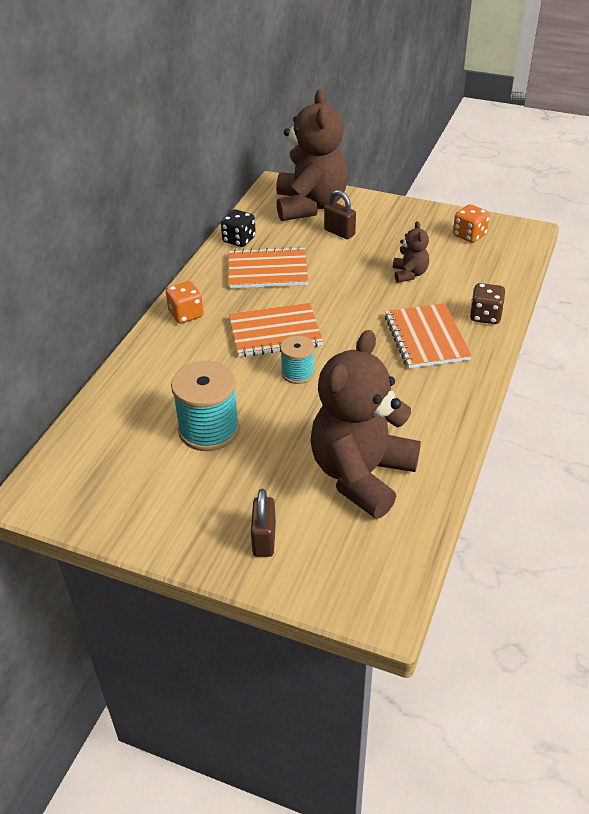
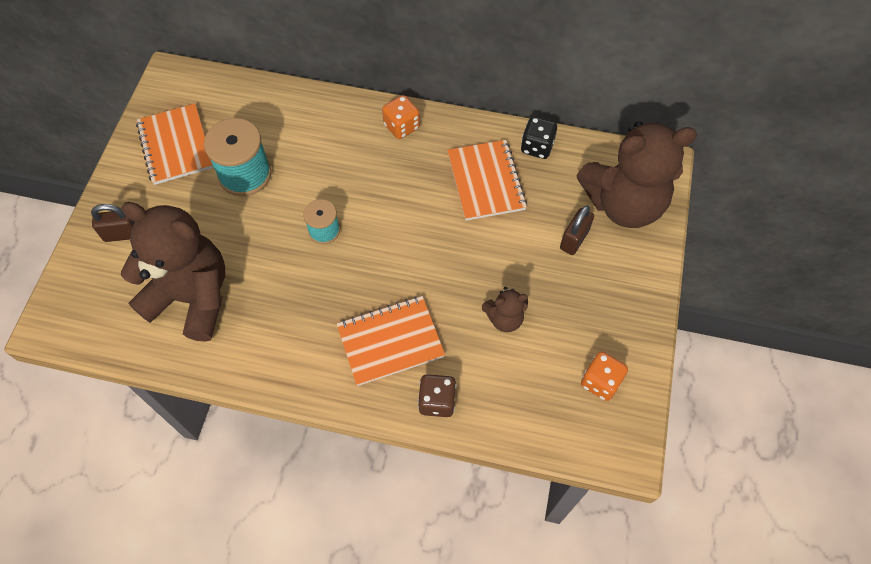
camera: 80 degrees right, 20 degrees up
orange notebook [229,303,323,357] -> orange notebook moved to [136,104,214,185]

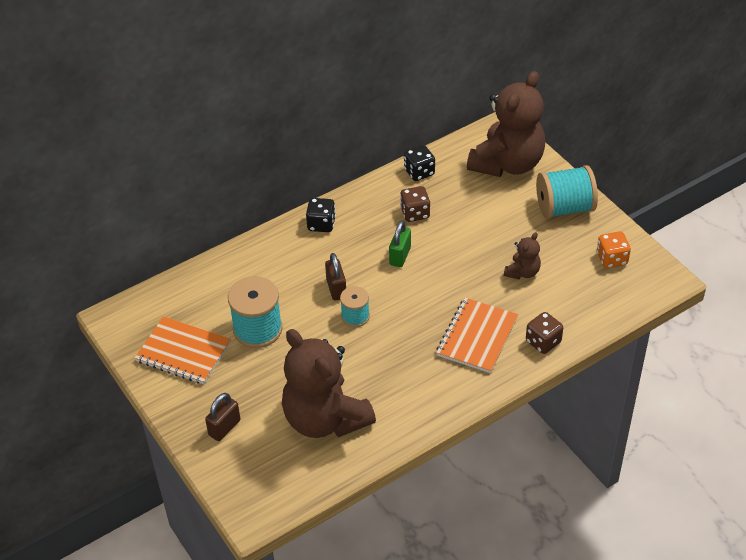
camera: 45 degrees left, 15 degrees down
brown teddy bear [121,202,225,342] -> brown teddy bear turned 105 degrees counterclockwise [282,329,376,438]
orange dice [382,95,420,139] -> black dice [306,198,336,232]
orange notebook [447,140,527,221] -> brown dice [400,186,430,222]
brown padlock [560,205,594,255] -> brown padlock moved to [325,253,346,301]
none -> green padlock [389,220,411,267]
none -> turquoise spool [536,165,598,218]

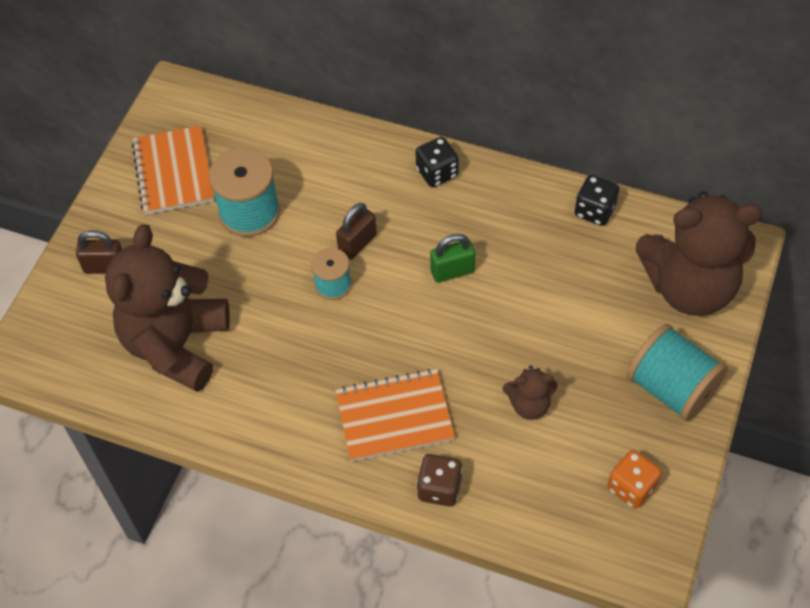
camera: 55 degrees right, 10 degrees up
brown dice [400,186,430,222] -> none

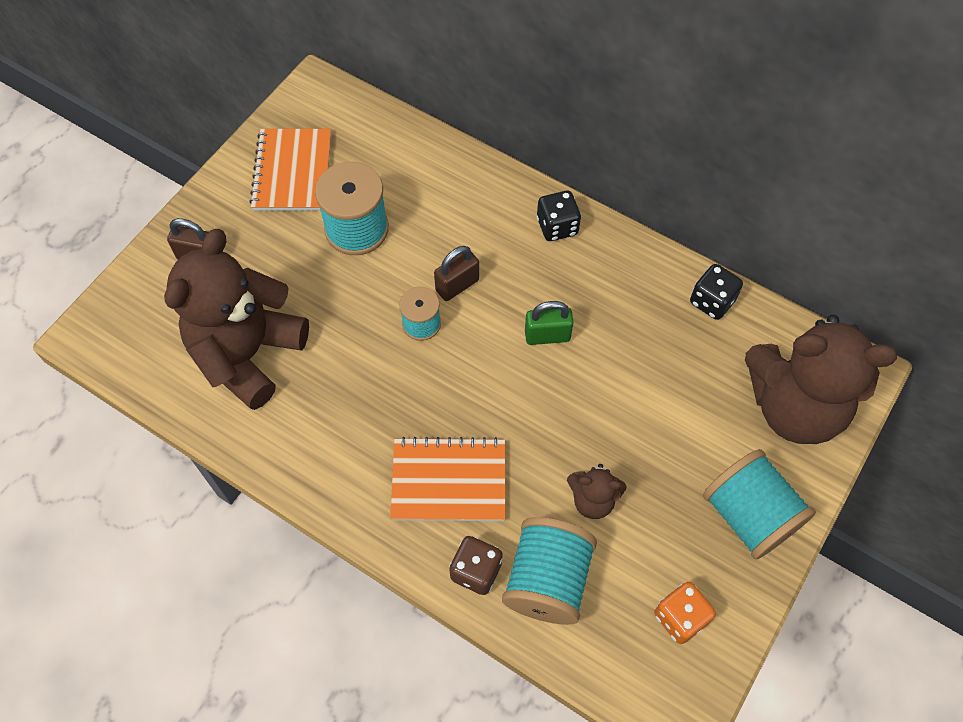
camera: 10 degrees right, 5 degrees up
none -> turquoise spool [502,517,597,625]

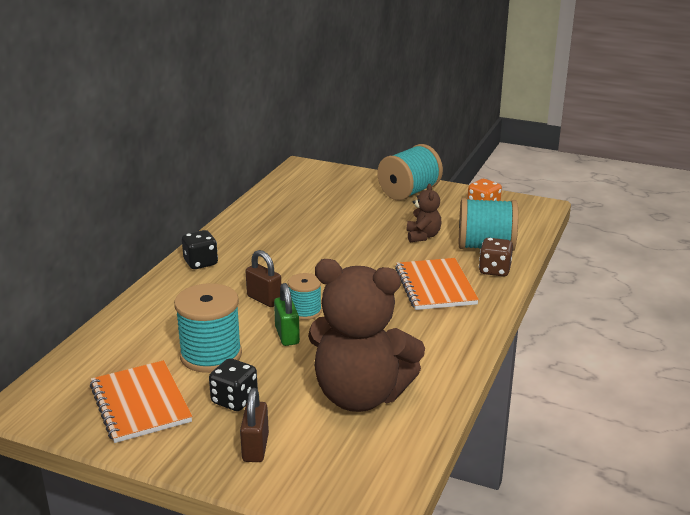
camera: 100 degrees left, 35 degrees down
orange notebook [249,129,331,210] -> orange notebook turned 75 degrees clockwise [90,360,192,443]
green padlock [525,301,574,345] -> green padlock moved to [274,283,300,346]
black dice [690,264,743,320] -> black dice moved to [209,358,258,411]
brown teddy bear [745,315,897,444] -> none

